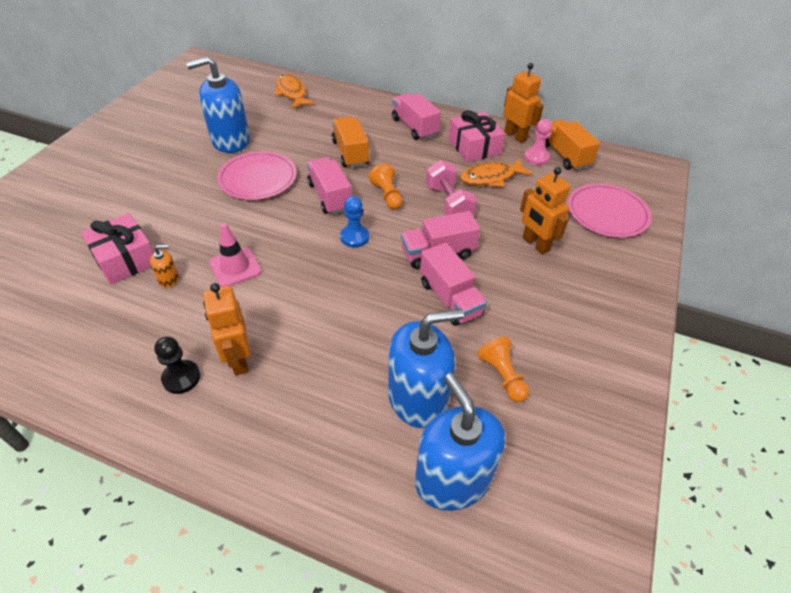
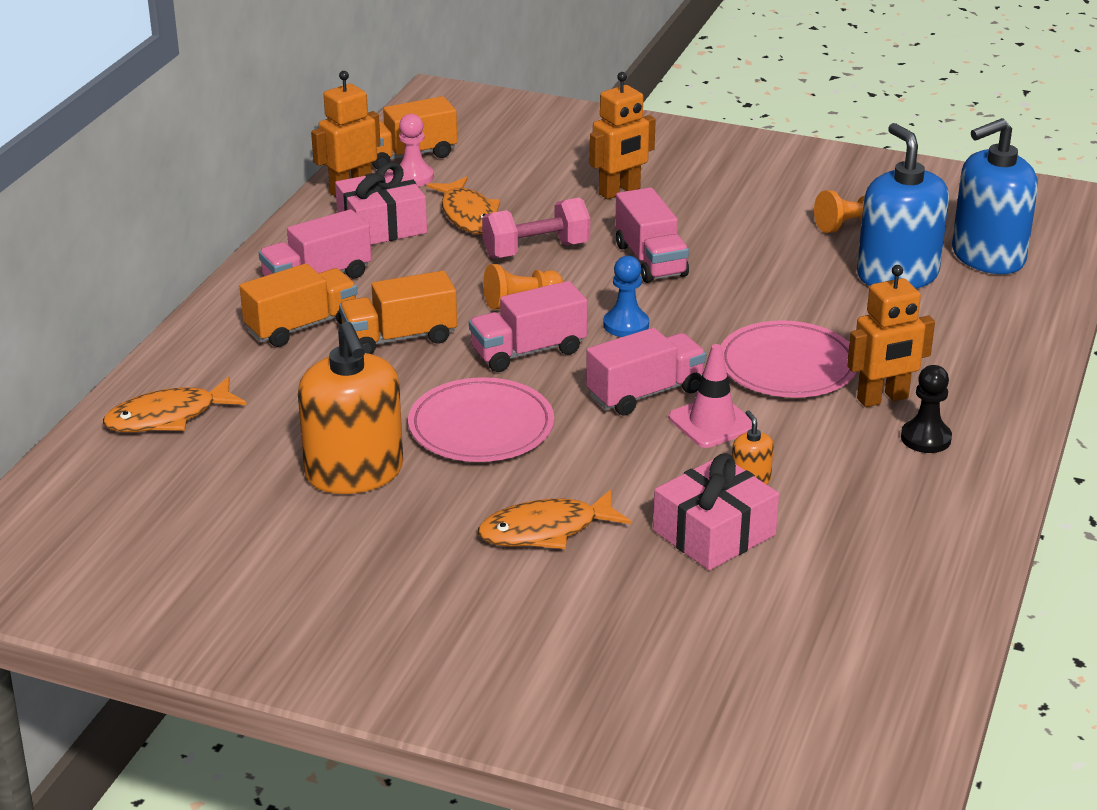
camera: 90 degrees left, 15 degrees down
blue soap dispenser [186,56,250,153] -> orange soap dispenser [298,322,403,494]
pink truck [420,243,487,326] -> pink truck moved to [586,328,706,416]
pink plate [568,183,652,237] -> pink plate moved to [721,320,857,398]
none -> orange truck [240,264,357,347]
none -> orange fish [478,489,631,549]

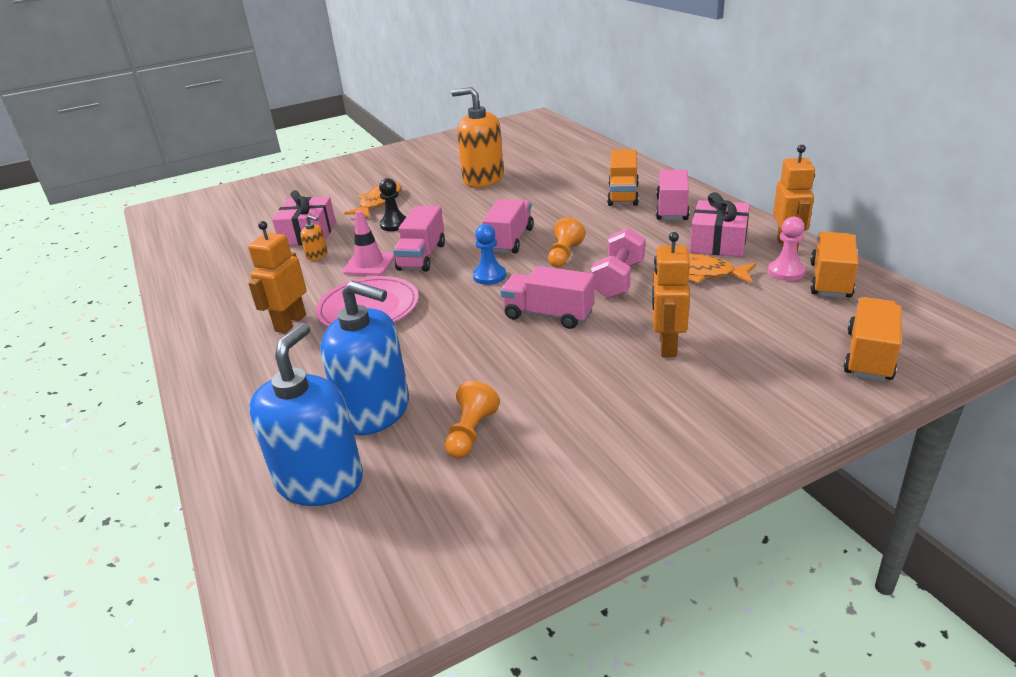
camera: 135 degrees right, 0 degrees up
orange fish [103,377,247,432] -> none
orange truck [339,271,457,354] -> orange truck moved to [844,297,902,381]
pink plate [408,377,554,462] -> none
black pawn [901,365,952,453] -> black pawn moved to [379,178,406,231]

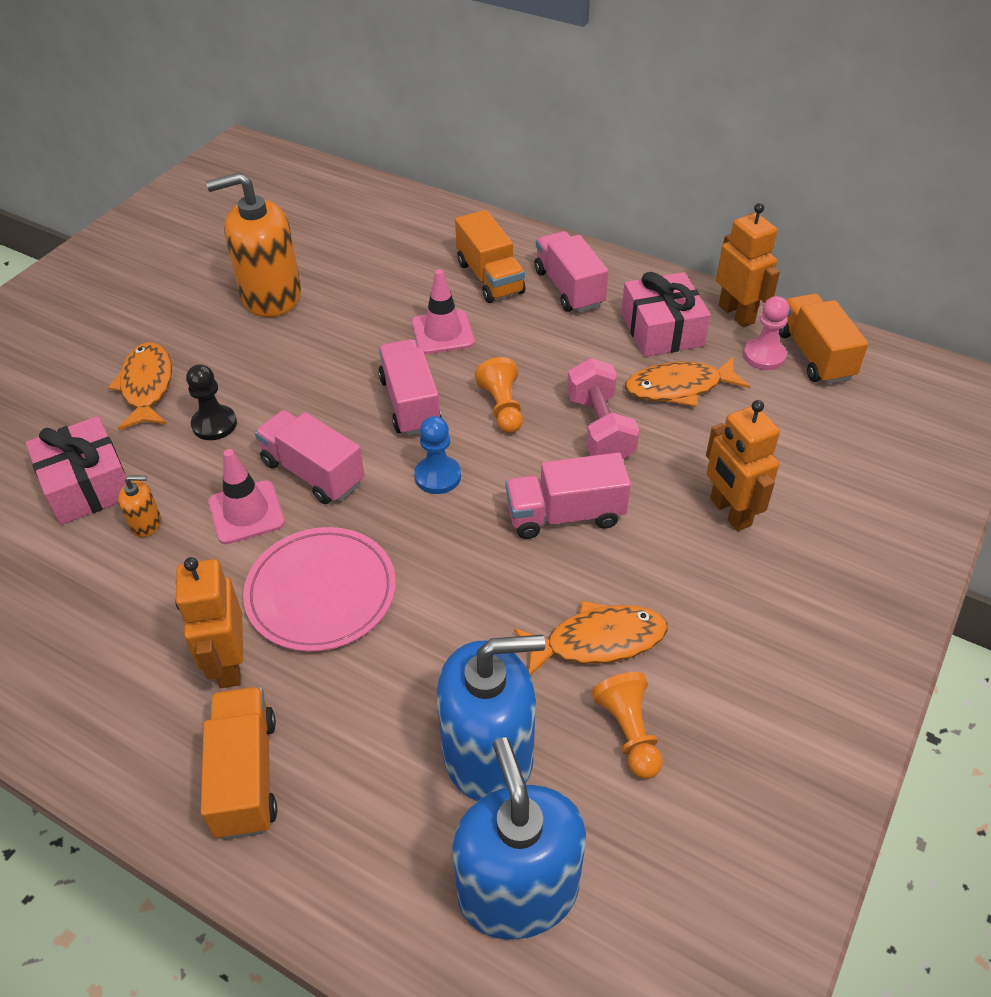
camera: 35 degrees left, 15 degrees up
pink truck [393,206,445,272] -> pink truck turned 150 degrees clockwise [255,410,365,504]
orange truck [844,297,902,381] -> orange truck moved to [201,687,277,839]
none -> pink traffic cone [412,269,475,354]
none -> orange fish [514,600,668,676]

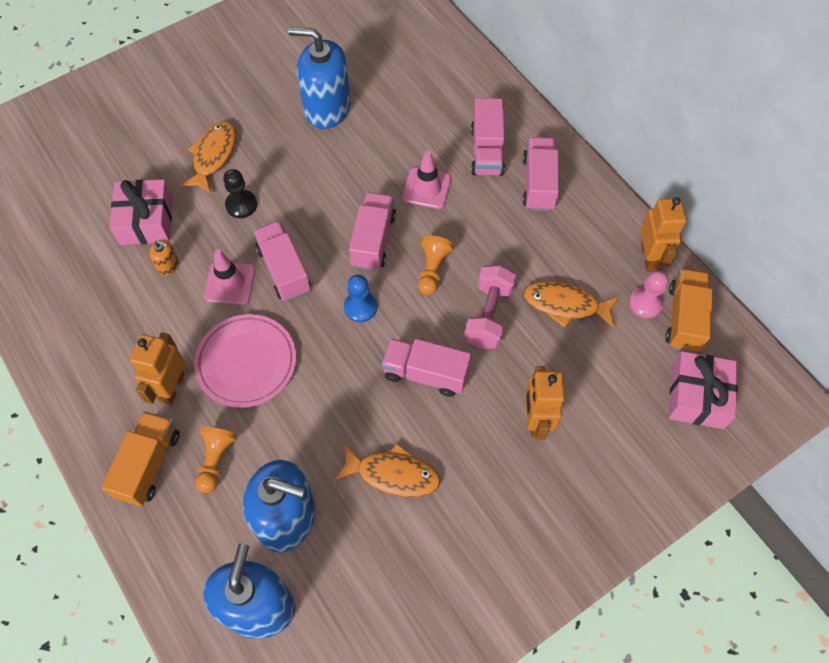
camera: 25 degrees right, 15 degrees up
orange soap dispenser [206,173,301,317] -> blue soap dispenser [288,27,350,129]
orange truck [455,210,525,303] -> pink truck [471,98,505,176]
orange pawn [591,672,663,779] -> orange pawn moved to [195,426,237,493]
pink gift [621,272,711,357] -> pink gift moved to [668,351,738,429]

